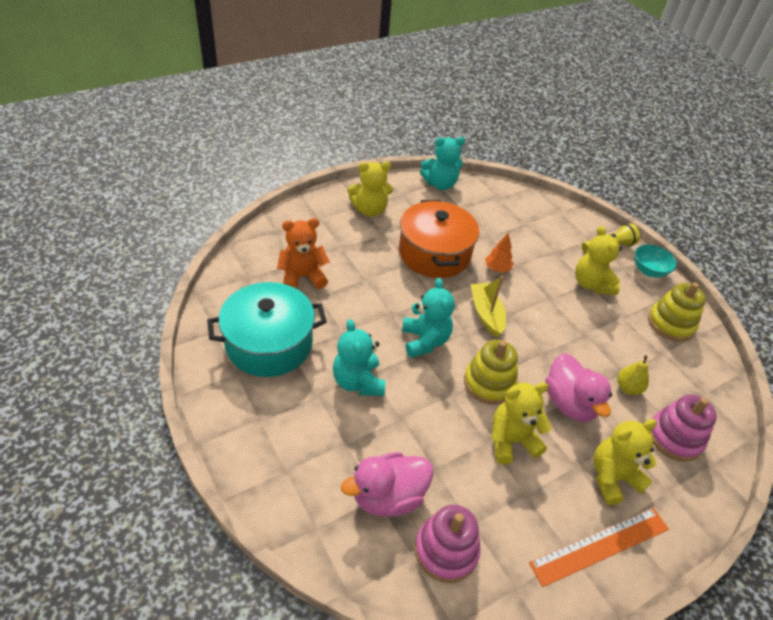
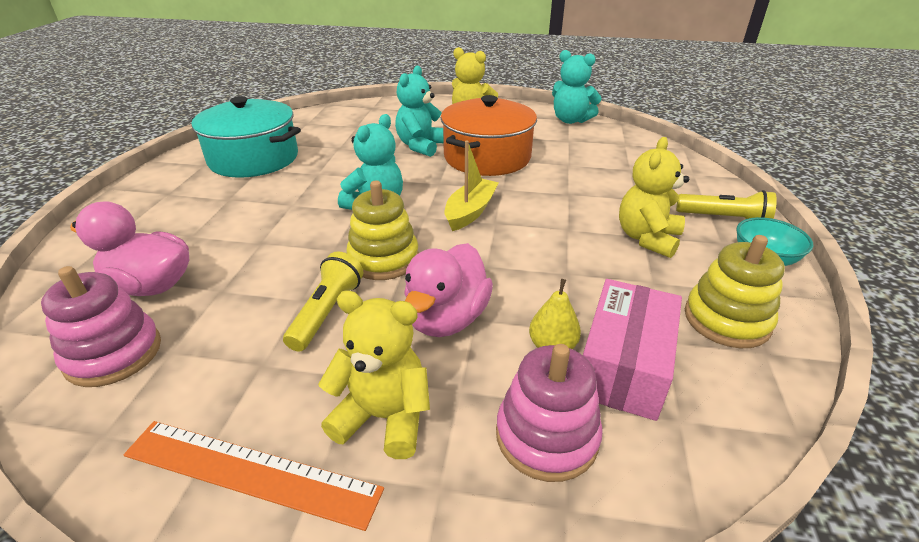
camera: 45 degrees right, 10 degrees down
orange teddy bear [277,218,330,289] -> none
turquoise teddy bear [333,319,385,396] -> turquoise teddy bear moved to [395,66,444,157]
orange tree [485,233,513,273] -> none
yellow teddy bear [491,382,552,464] -> yellow flashlight [283,251,363,351]
none -> pink box [583,279,682,421]

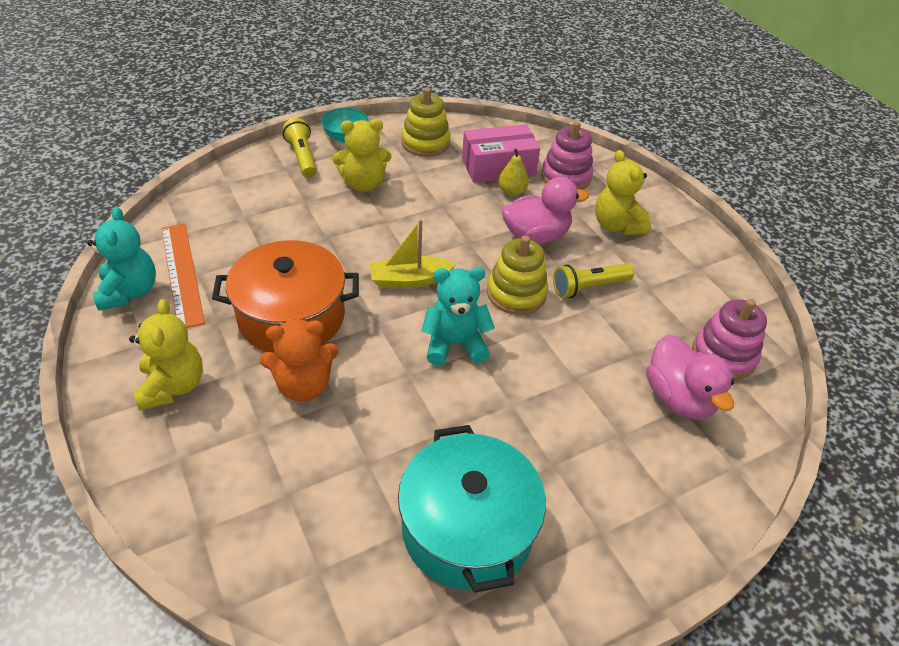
camera: 130 degrees left, 10 degrees up
orange ruler [124,421,384,531] -> orange ruler moved to [161,224,205,328]
turquoise teddy bear [395,66,444,157] -> orange teddy bear [260,319,339,401]

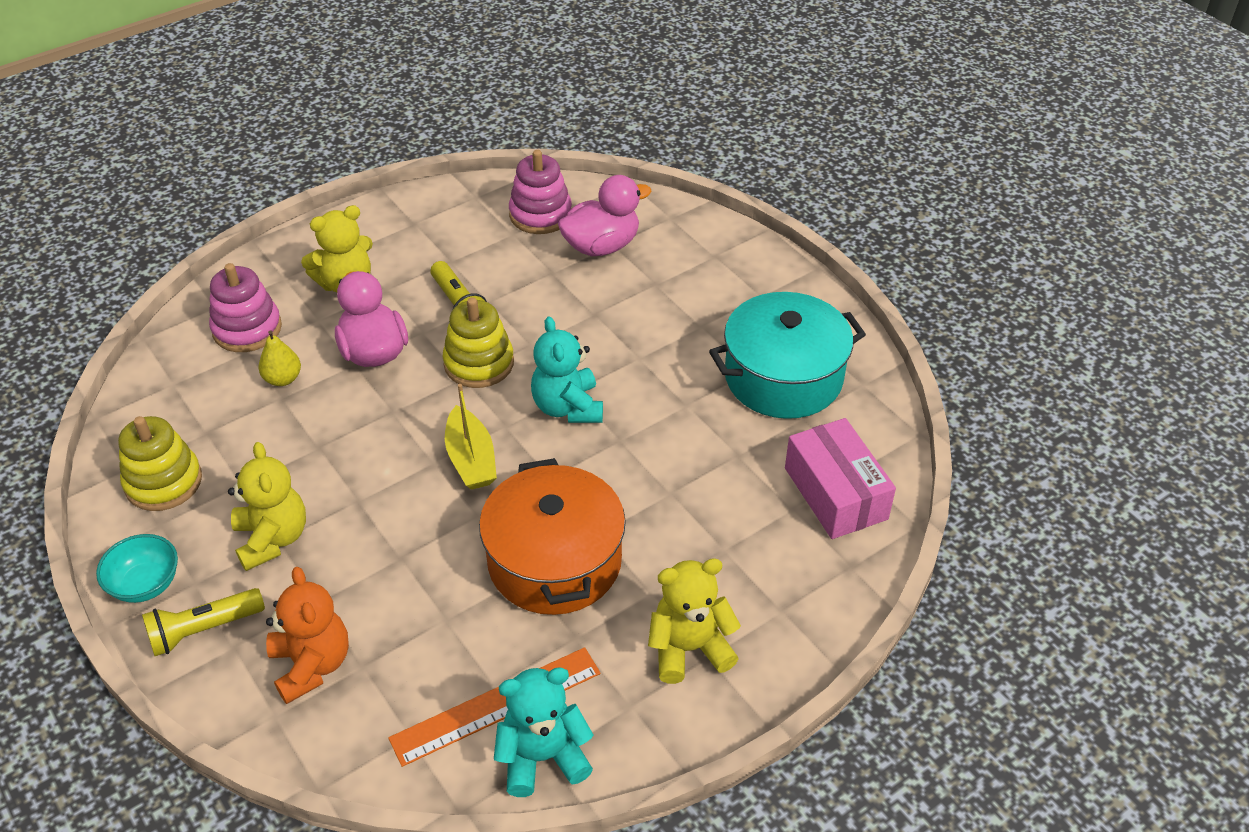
camera: 95 degrees left, 0 degrees up
orange teddy bear [260,319,339,401] -> orange teddy bear moved to [266,567,349,704]
pink box [462,124,540,183] -> pink box moved to [785,418,896,539]

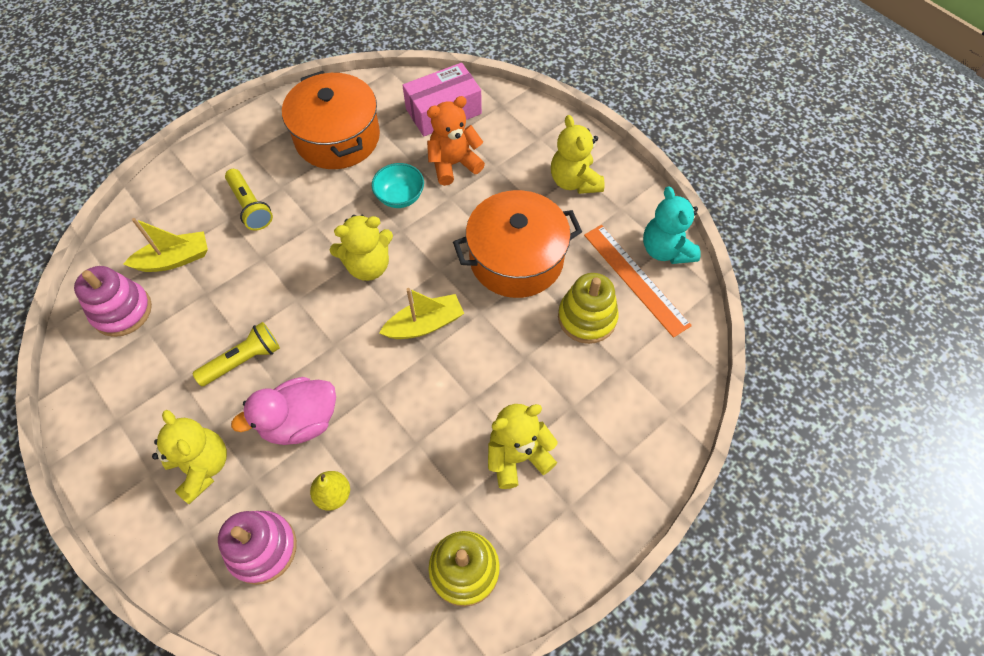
camera: 95 degrees left, 15 degrees up
turquoise bowl [96,534,178,603] -> turquoise bowl moved to [372,163,424,208]
yellow flashlight [142,588,265,656] -> yellow flashlight moved to [225,169,273,231]
orange teddy bear [266,567,349,704] -> orange teddy bear moved to [427,96,485,186]
yellow stacking toy [442,297,514,388] -> yellow stacking toy moved to [558,273,619,344]
turquoise teddy bear [531,316,603,423] -> yellow teddy bear [330,215,393,281]
pink duck [558,175,652,256] -> yellow boat [124,218,208,272]
turquoise pot [709,292,866,419] -> orange pot [282,71,380,169]

